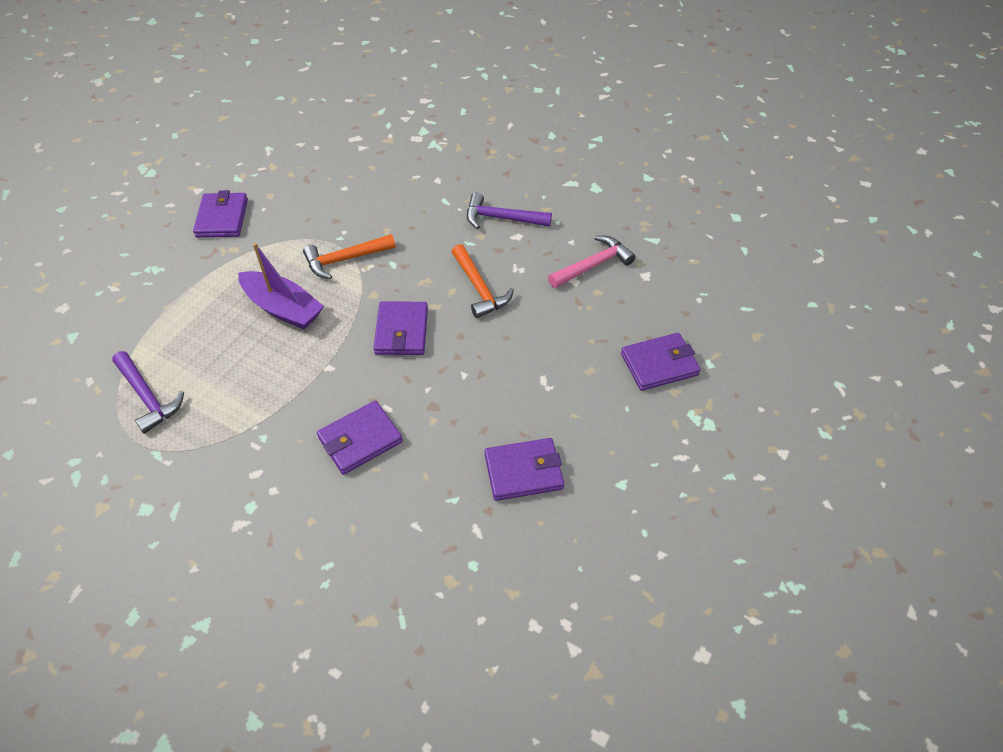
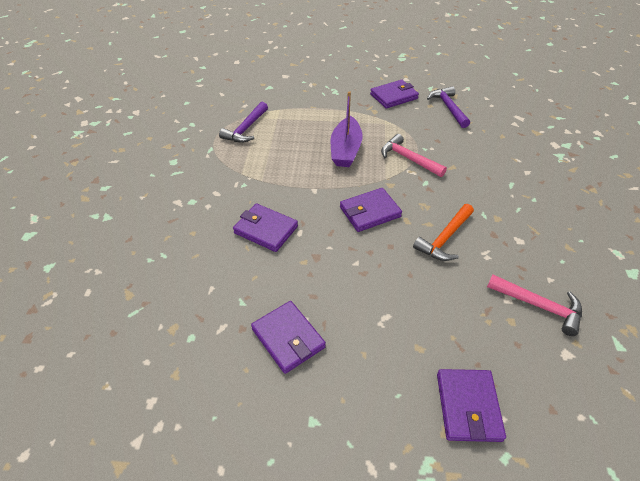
camera: 65 degrees right, 5 degrees down
orange hammer [303,234,396,279] -> pink hammer [381,134,447,177]
purple hammer [467,192,552,229] -> purple hammer moved to [427,86,470,128]
purple wallet [621,333,701,391] -> purple wallet turned 45 degrees clockwise [437,369,506,442]

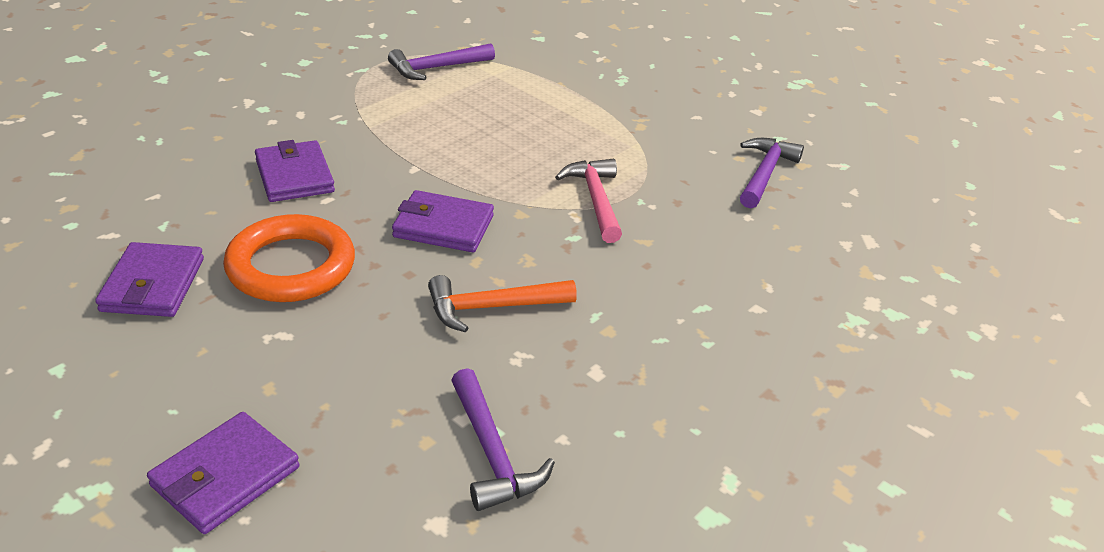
camera: 35 degrees right, 10 degrees down
purple boat [331,91,363,167] -> none
purple wallet [370,80,419,109] -> none
pink hammer [487,274,582,336] -> purple hammer [451,368,555,511]
none -> orange ring [223,214,355,302]

